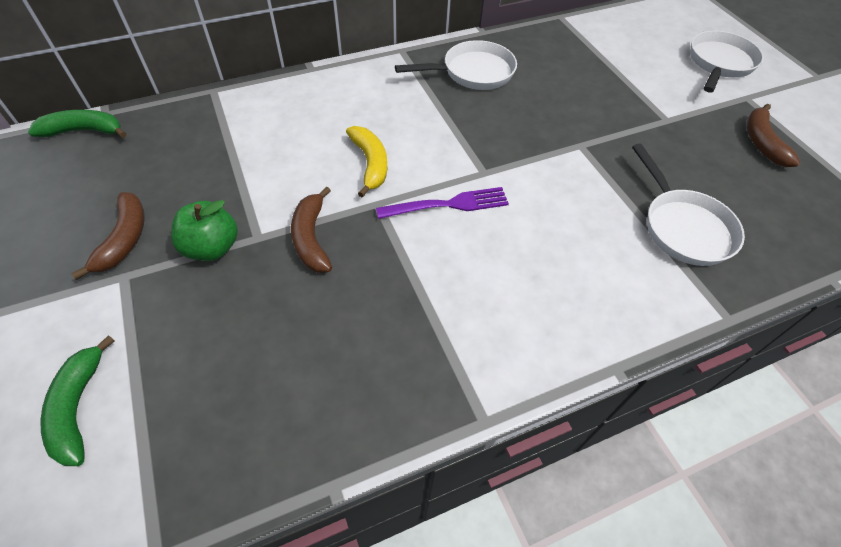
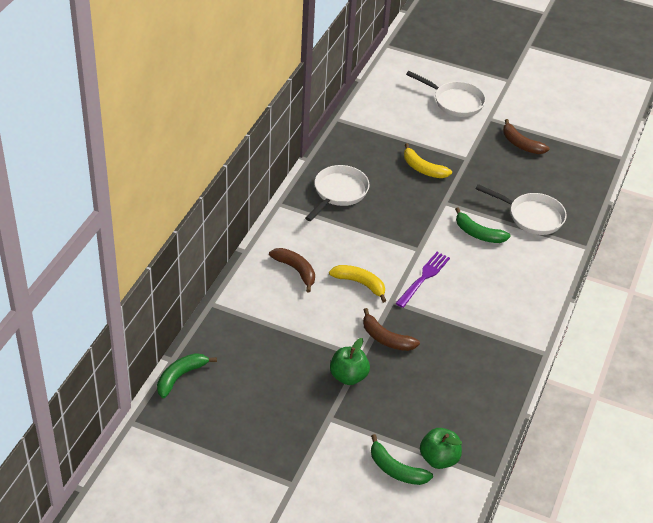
camera: 45 degrees left, 10 degrees down
brown banana [71,192,145,280] -> brown banana moved to [269,248,315,293]
white pan [690,31,764,93] -> white pan turned 135 degrees clockwise [406,71,486,117]
none -> yellow banana [404,143,452,178]
none -> green apple [420,428,462,469]
none -> green banana [455,207,510,243]

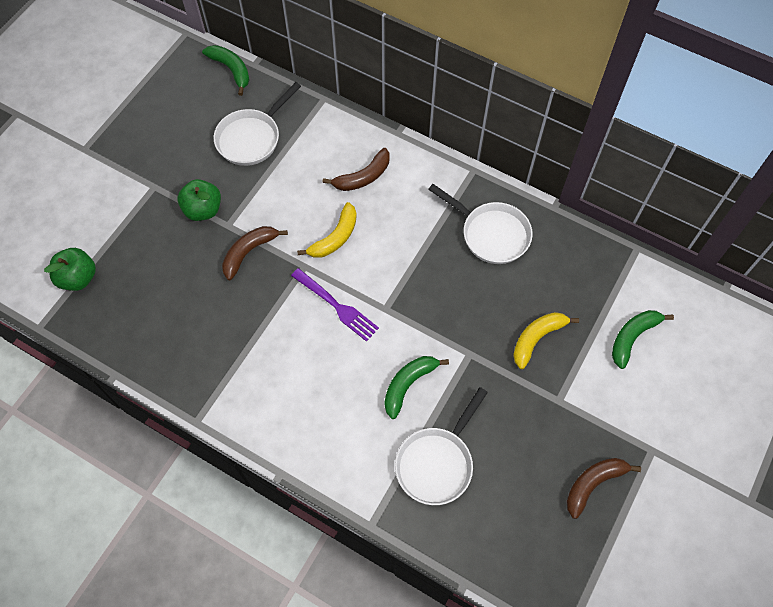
camera: 100 degrees right, 20 degrees up
green banana [371,434,433,485] -> green banana moved to [612,310,674,369]
white pan [406,71,486,117] -> white pan moved to [214,82,301,166]

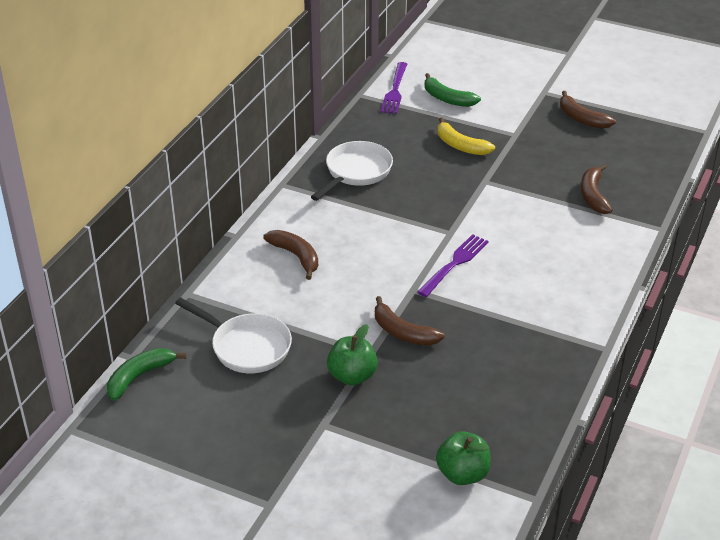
camera: 95 degrees left, 25 degrees down
yellow banana [297,202,357,258] -> none
green banana [384,356,449,419] -> none
white pan [395,387,488,505] -> brown banana [581,164,612,214]
none -> purple fork [381,62,407,114]

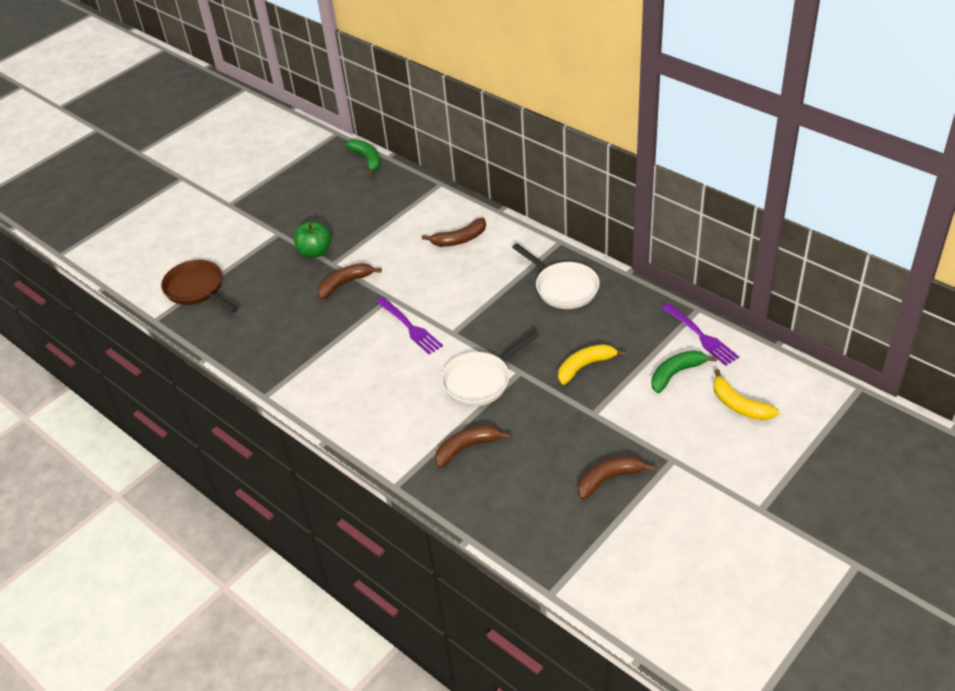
camera: 110 degrees right, 5 degrees up
white pan [175,297,292,373] -> white pan moved to [441,330,539,406]
purple fork [381,62,407,114] -> purple fork turned 150 degrees counterclockwise [662,303,739,366]
green apple [436,431,491,485] -> brown pan [161,260,238,313]
brown banana [581,164,612,214] -> brown banana turned 45 degrees counterclockwise [435,425,511,468]
none -> yellow banana [713,369,779,420]

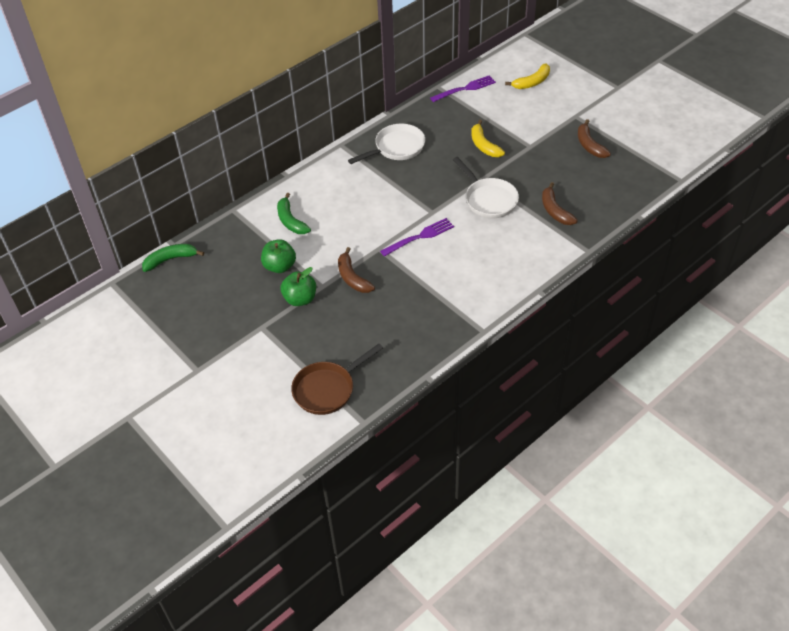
camera: 85 degrees left, 5 degrees up
brown banana [422,218,486,247] -> none
green banana [651,350,717,393] -> green banana moved to [277,193,311,234]
none -> green apple [261,239,296,273]

